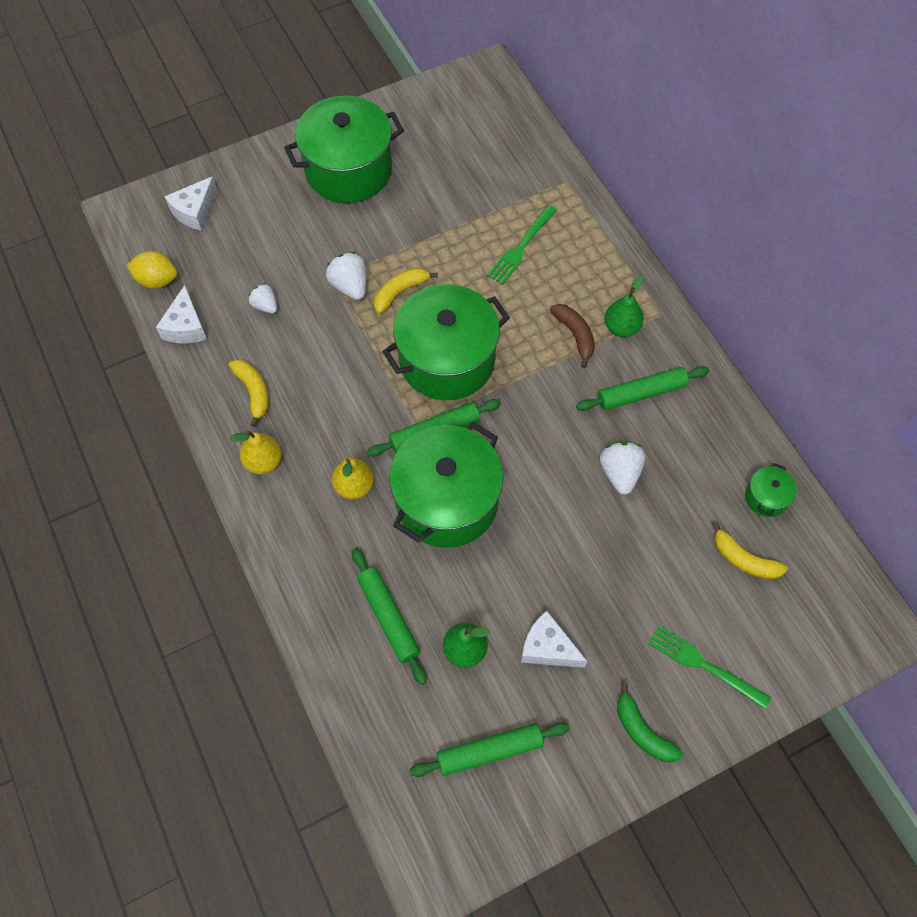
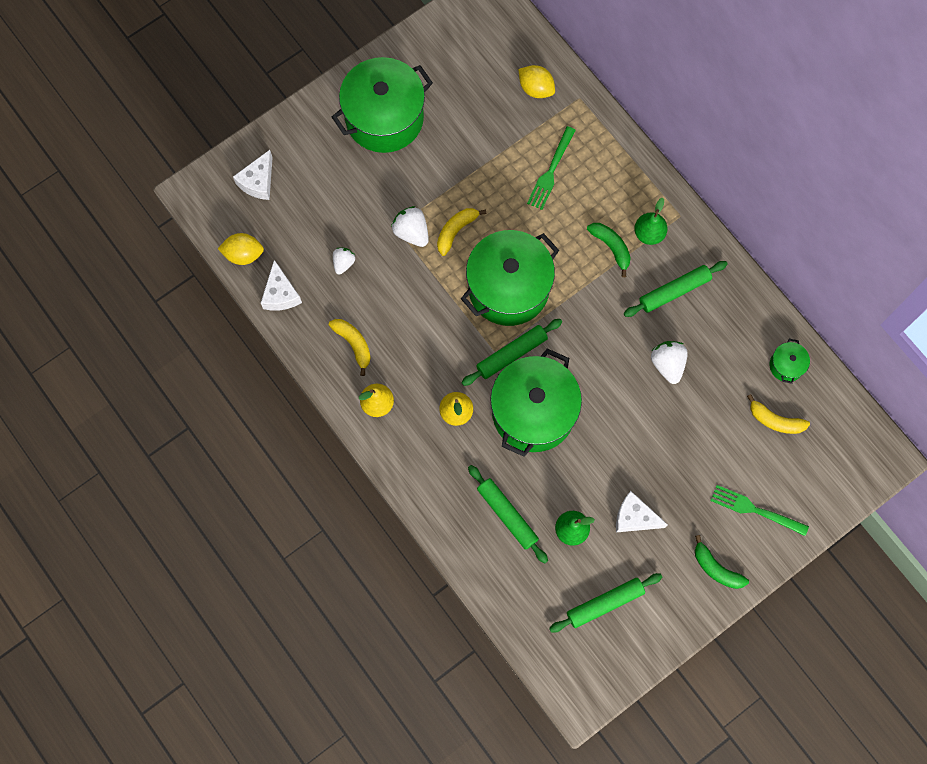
camera: 10 degrees left, 10 degrees up
white strawberry [249,283,277,313] -> white strawberry turned 75 degrees clockwise [333,248,355,275]
brown banana [550,304,595,368] -> green banana [587,223,631,277]
none -> yellow lemon [518,65,555,98]

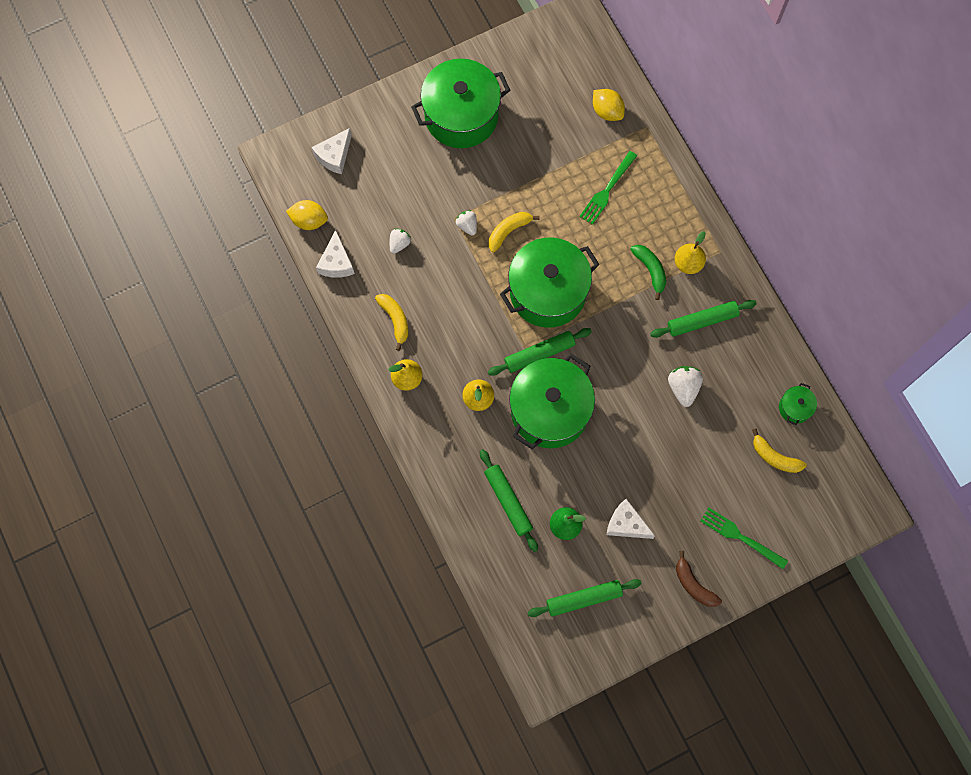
camera: 10 degrees right, 0 degrees up
white strawberry [391,206,429,247] -> white strawberry [456,210,477,235], size x0.65
green pear [634,198,668,245] -> yellow pear [675,231,706,274]
green banana [695,535,749,589] -> brown banana [676,551,722,607]

